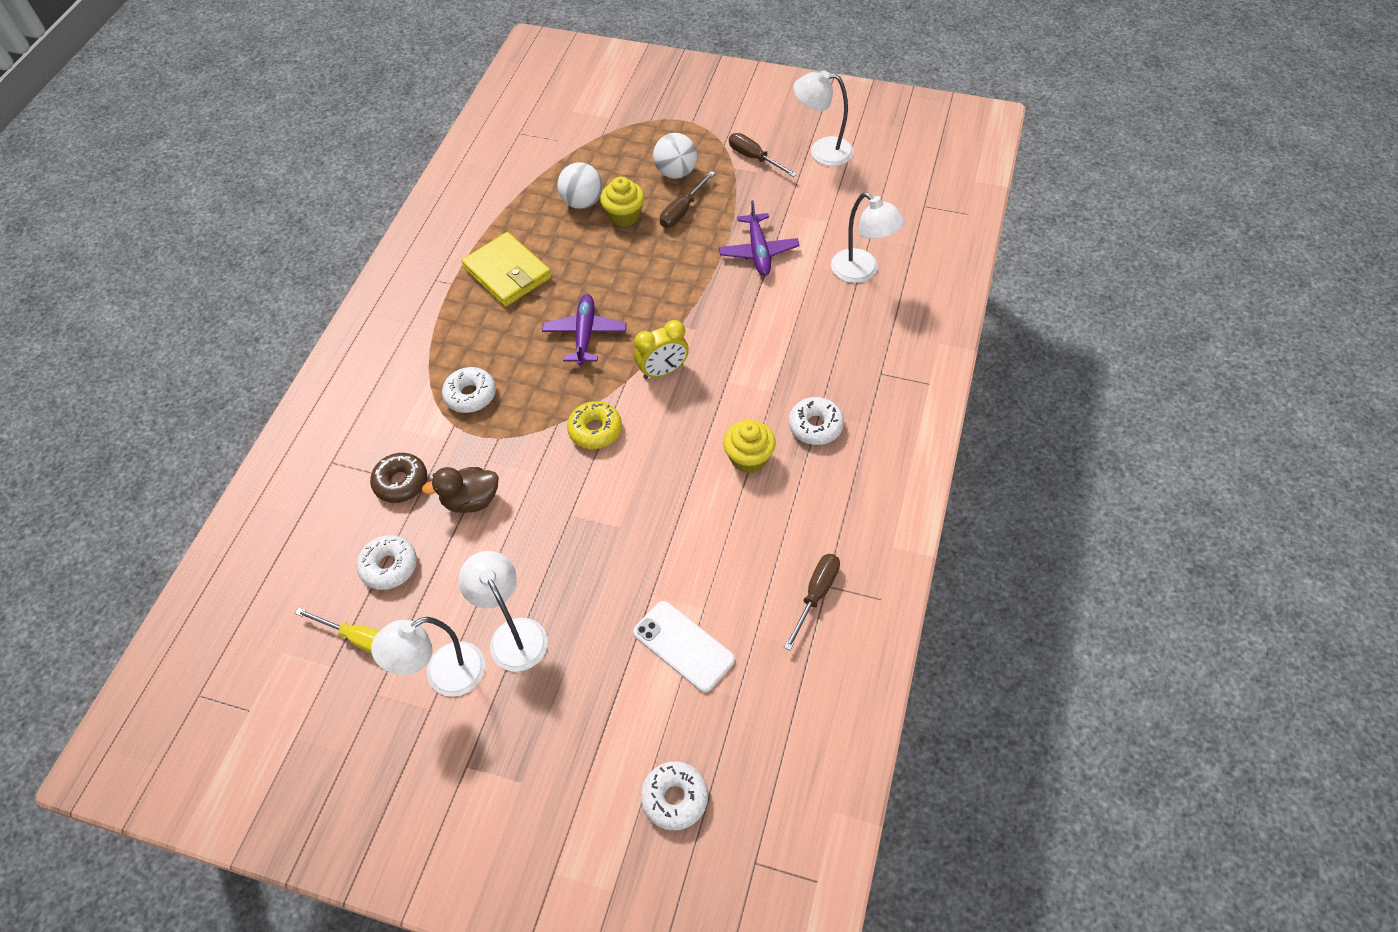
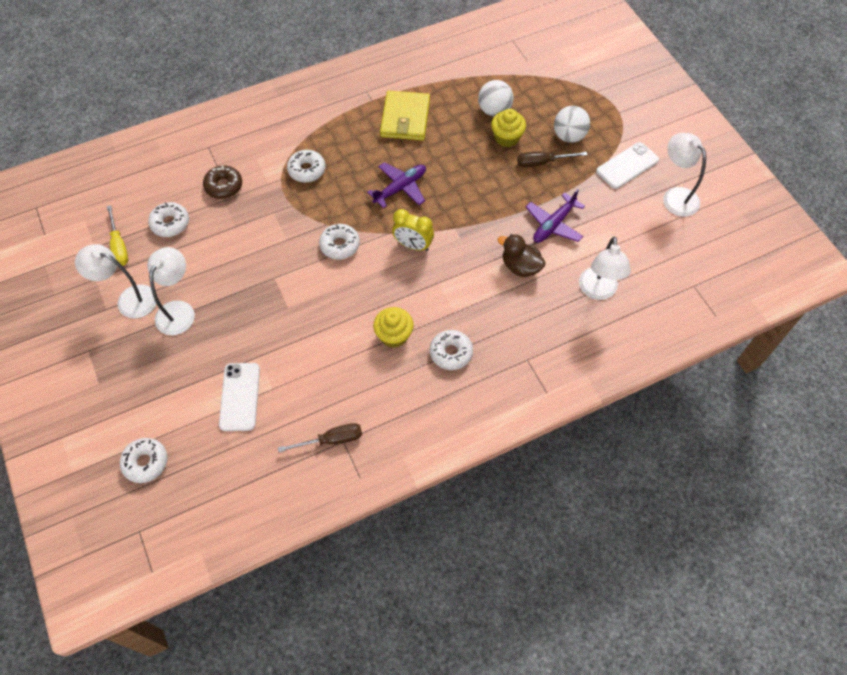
camera: 45 degrees right, 5 degrees up
brown duck [422,467,499,513] -> brown duck moved to [498,234,546,277]
yellow donut [567,401,622,449] -> white donut [319,224,360,260]
brown screwdriver [729,133,797,177] -> white phone [596,142,659,189]

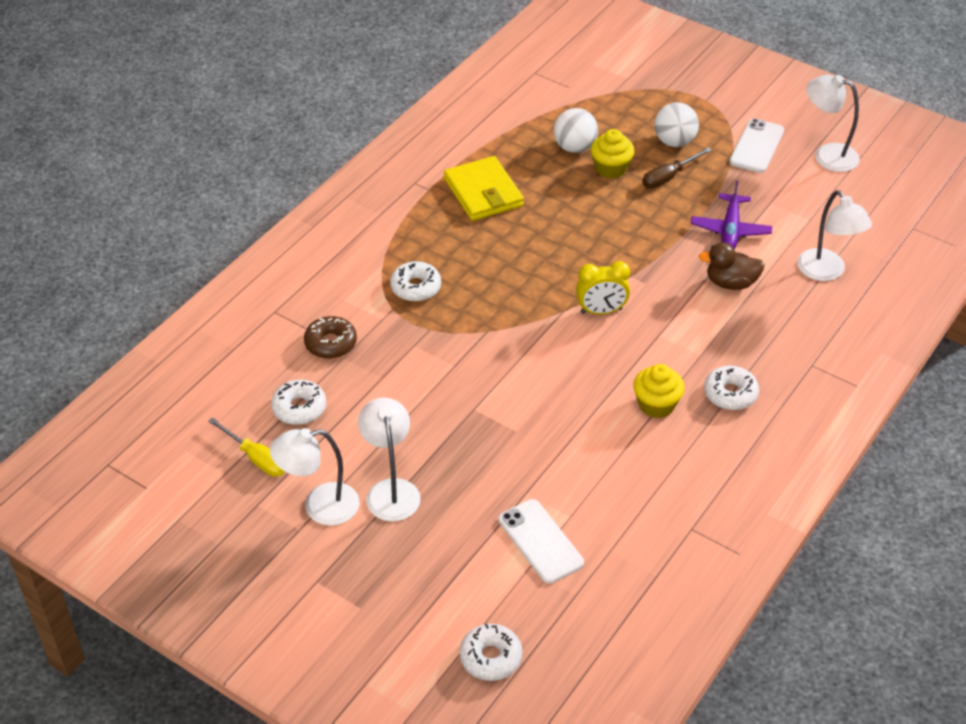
camera: 30 degrees left, 15 degrees down
brown screwdriver [278,423,362,452] -> none
white donut [319,224,360,260] -> none
purple plane [367,162,426,208] -> none

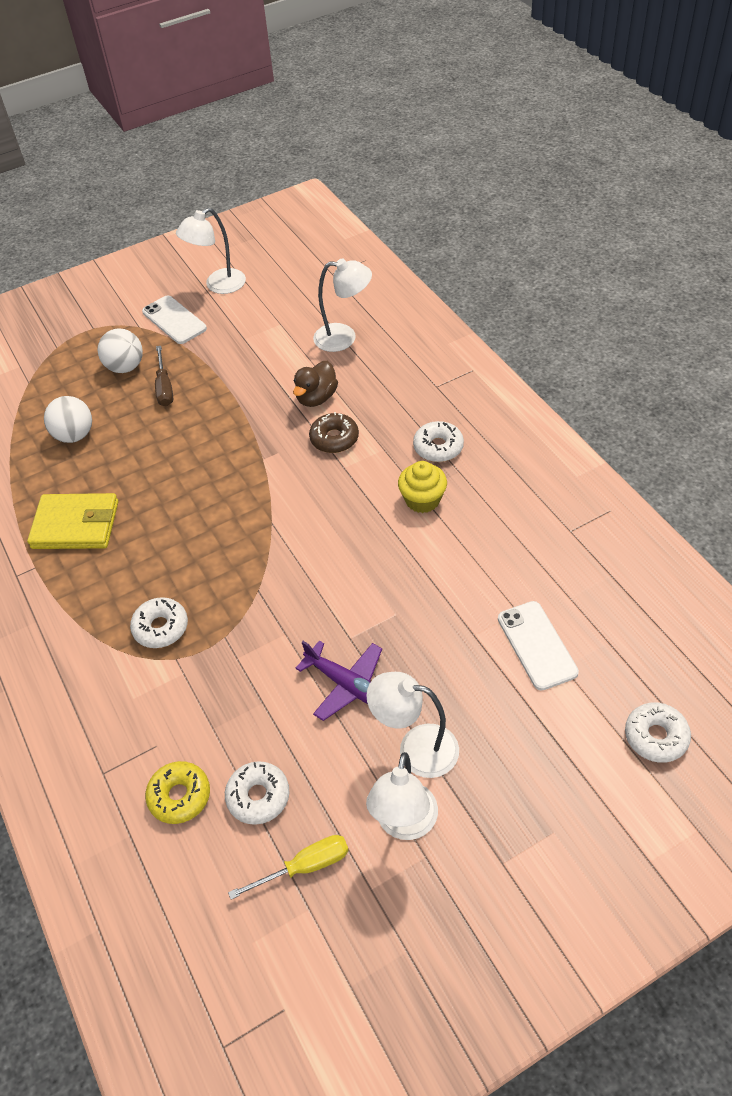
camera: 60 degrees left, 5 degrees up
brown donut [304,316,357,359] -> brown donut moved to [309,412,359,453]
white phone [499,499,584,584] -> white phone turned 75 degrees clockwise [498,601,579,691]
yellow clock [576,261,630,315] -> none
yellow cupcake [591,129,635,179] -> none
purple plane [691,180,772,249] -> purple plane moved to [295,640,382,721]
none -> yellow donut [145,761,210,824]

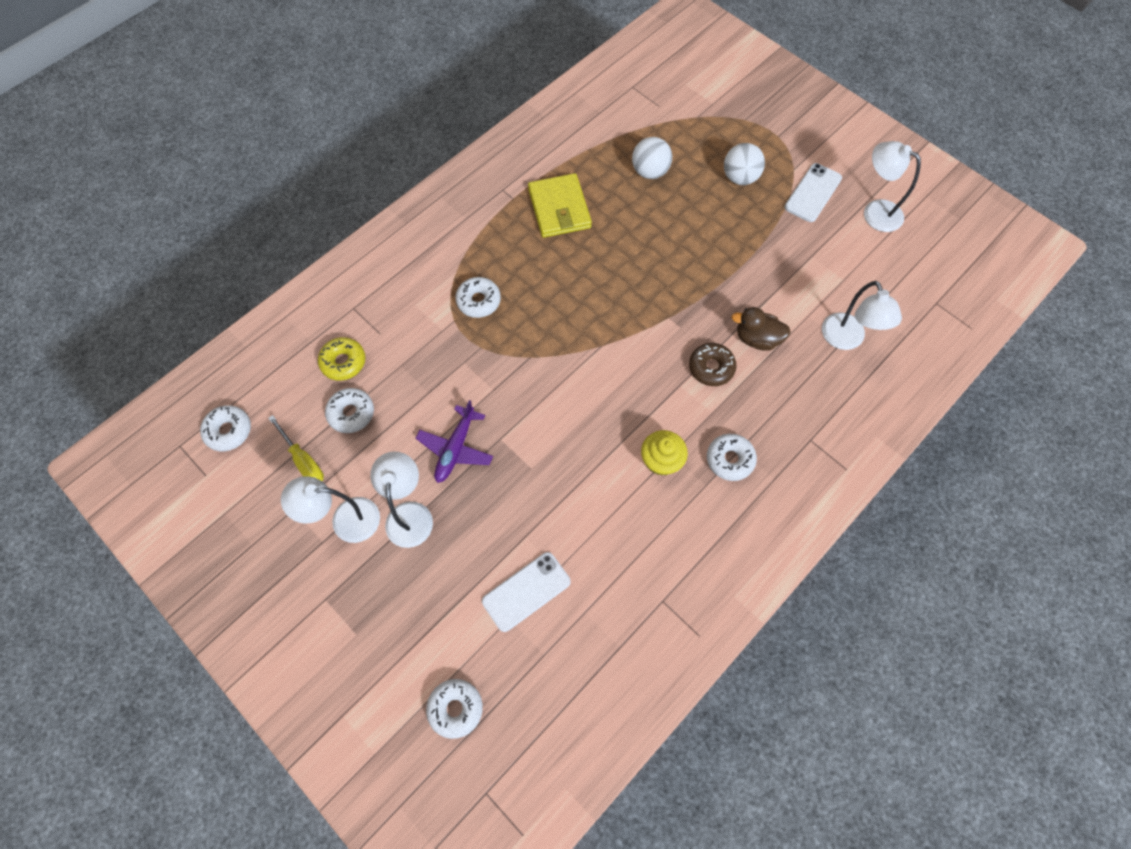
camera: 70 degrees right, 15 degrees up
brown screwdriver [155,346,173,406] -> none
none -> white donut [200,405,251,451]

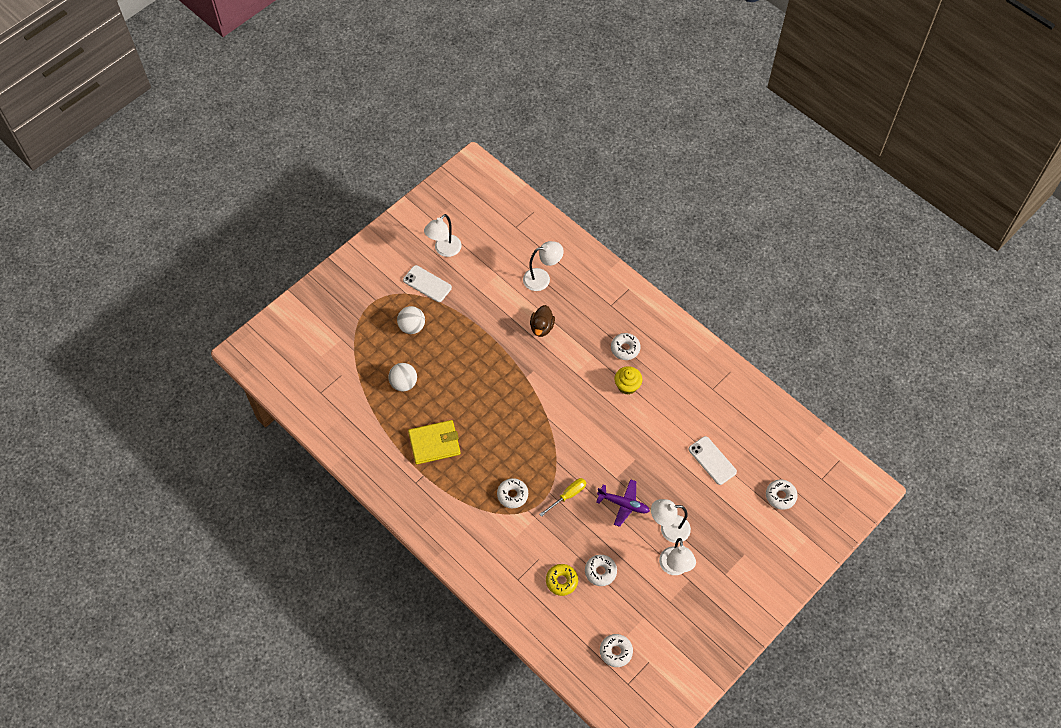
camera: 90 degrees left, 5 degrees down
yellow screwdriver [268,415,324,481] -> yellow screwdriver moved to [539,478,586,517]
brown donut [689,343,737,386] -> none

